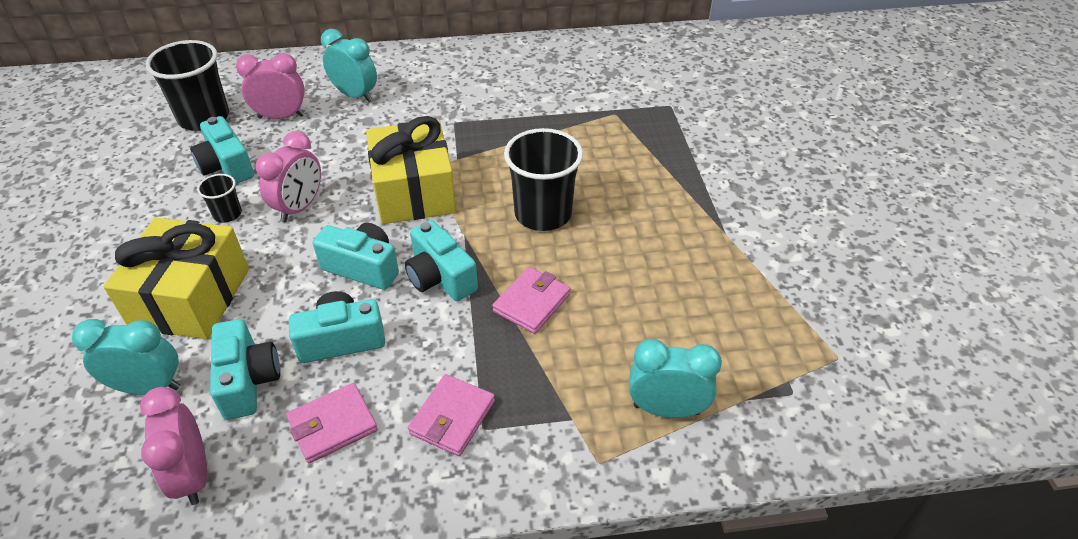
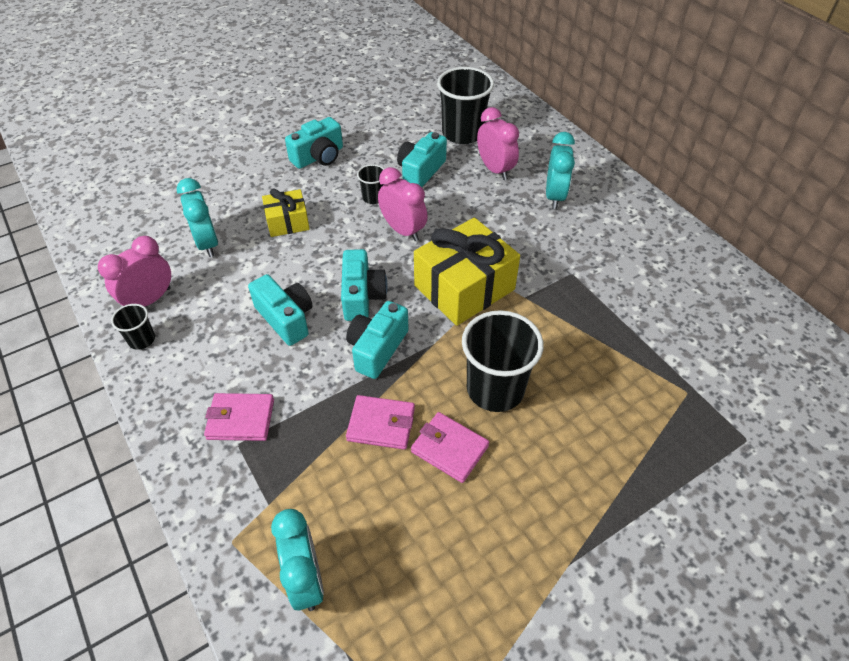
camera: 65 degrees right, 5 degrees up
yellow gift [104,218,249,339] -> yellow gift [262,188,310,237], size x0.55
turquoise camera [210,319,280,420] -> turquoise camera moved to [285,117,343,169]
pink clock [256,131,321,222] -> pink clock turned 135 degrees counterclockwise [378,167,428,241]
pink wallet [286,383,378,463] -> pink wallet moved to [411,412,489,483]
none -> black cup [111,304,155,350]

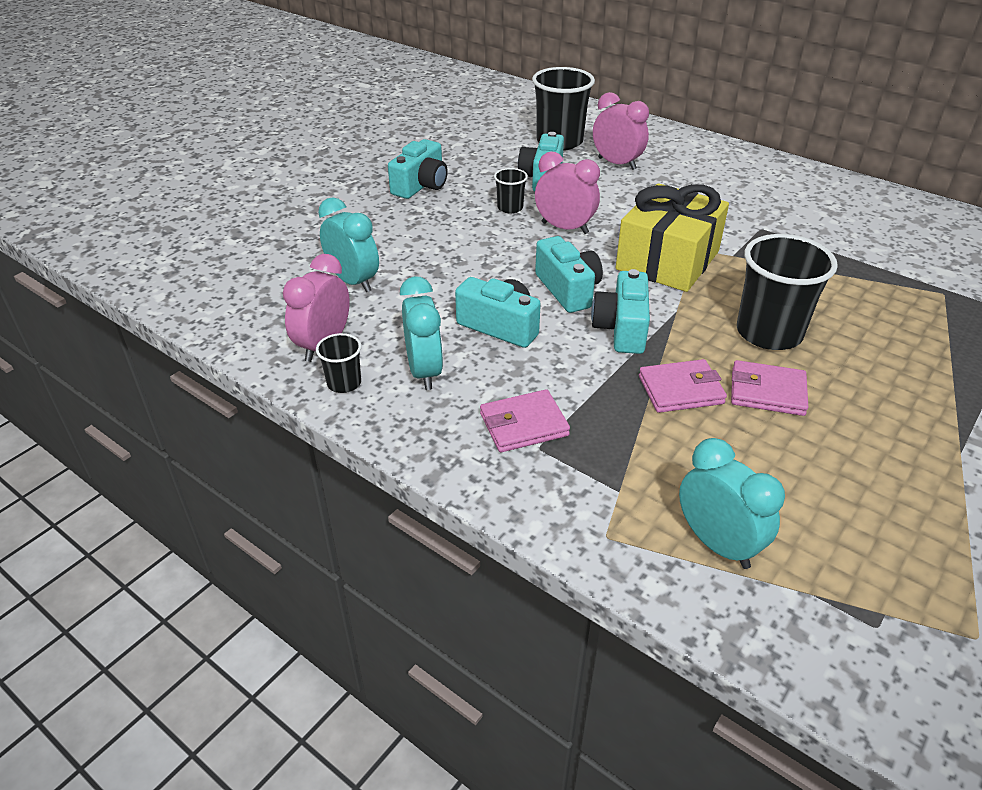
camera: 20 degrees left, 10 degrees down
yellow gift [262,188,310,237] -> none
turquoise clock [546,132,575,209] -> turquoise clock moved to [400,276,443,390]

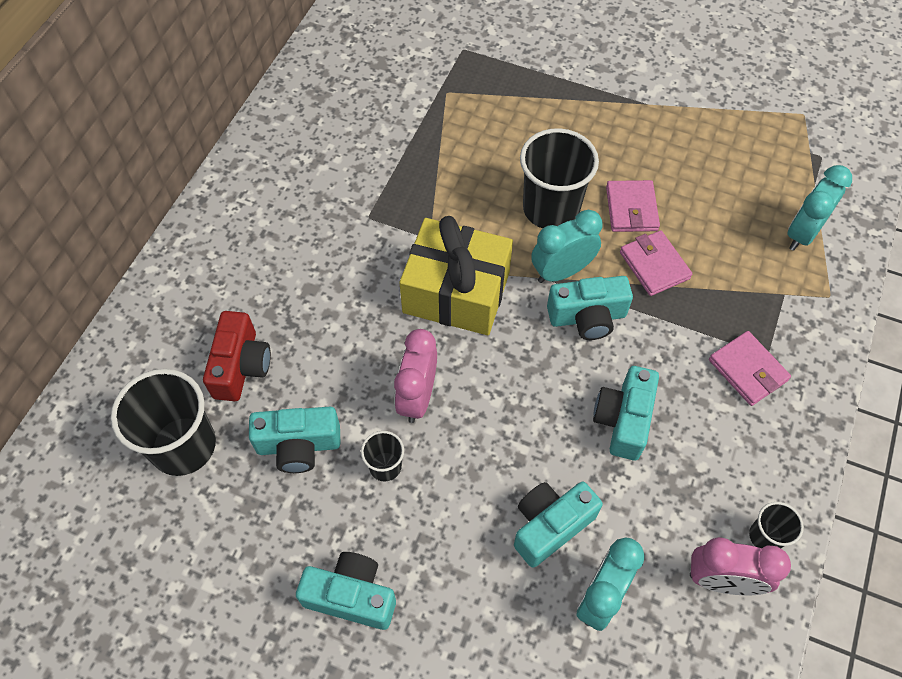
camera: 105 degrees left, 20 degrees up
turquoise clock [400,276,443,390] -> turquoise clock moved to [531,210,603,283]
turquoise camera [535,236,603,313] -> turquoise camera moved to [514,482,603,568]
pink clock [593,92,649,170] -> red camera [203,311,271,401]

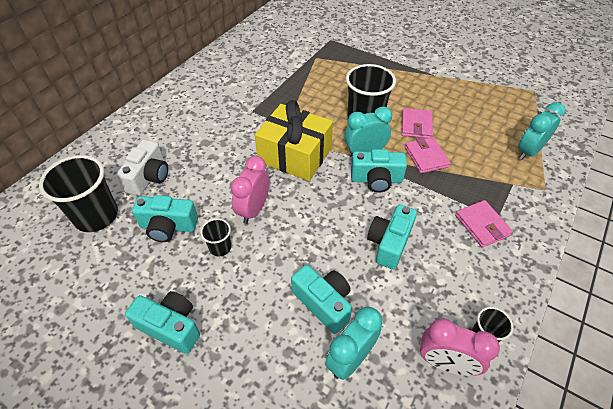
camera: 10 degrees right, 10 degrees down
red camera [203,311,271,401] -> white camera [116,140,168,196]
turquoise camera [514,482,603,568] -> turquoise camera turned 75 degrees clockwise [291,265,352,334]

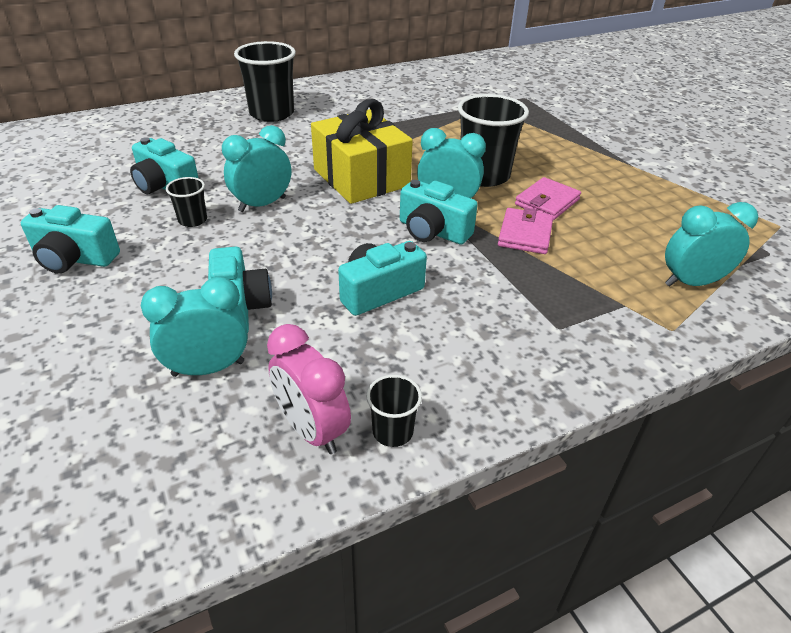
camera: 30 degrees right, 10 degrees down
black cup [39,155,118,232] -> black cup moved to [234,41,296,122]
white camera [116,140,168,196] -> none
turquoise camera [125,291,200,354] -> turquoise camera turned 135 degrees clockwise [21,205,120,273]
pink clock [230,156,269,224] -> turquoise clock [222,125,291,212]
pink wallet [455,200,513,248] -> none

